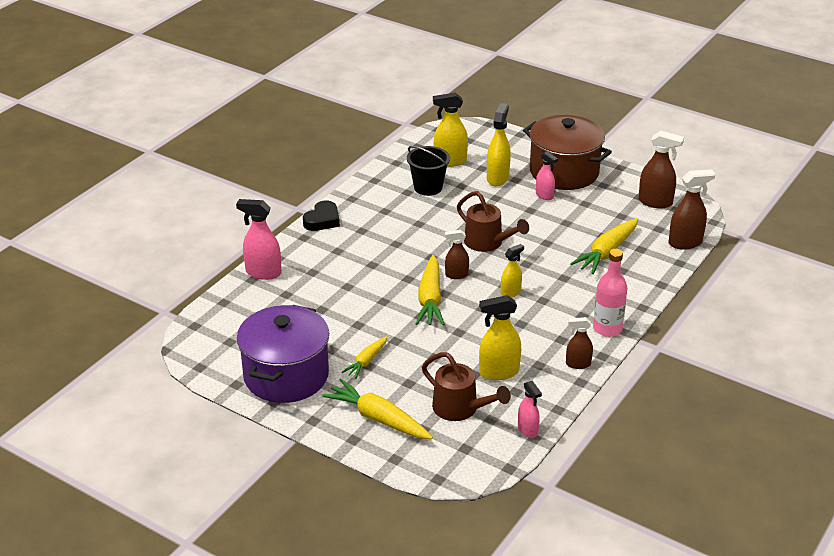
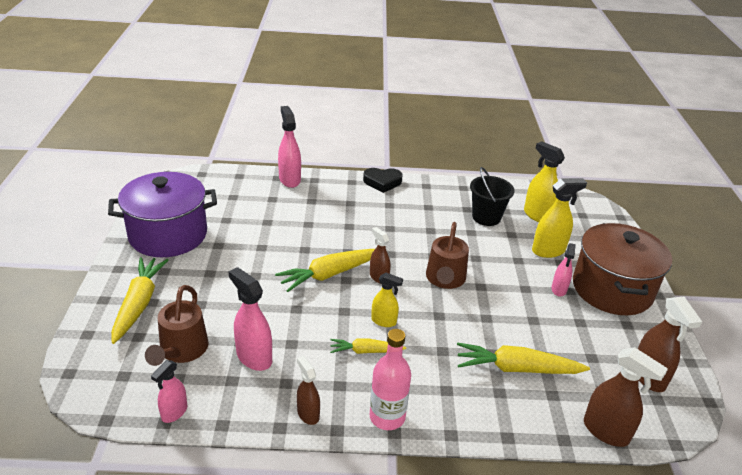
camera: 55 degrees right, 0 degrees up
yellow carrot [342,336,388,379] -> yellow carrot moved to [330,338,406,354]
yellow spray bottle [479,295,521,380] -> pink spray bottle [228,267,272,371]

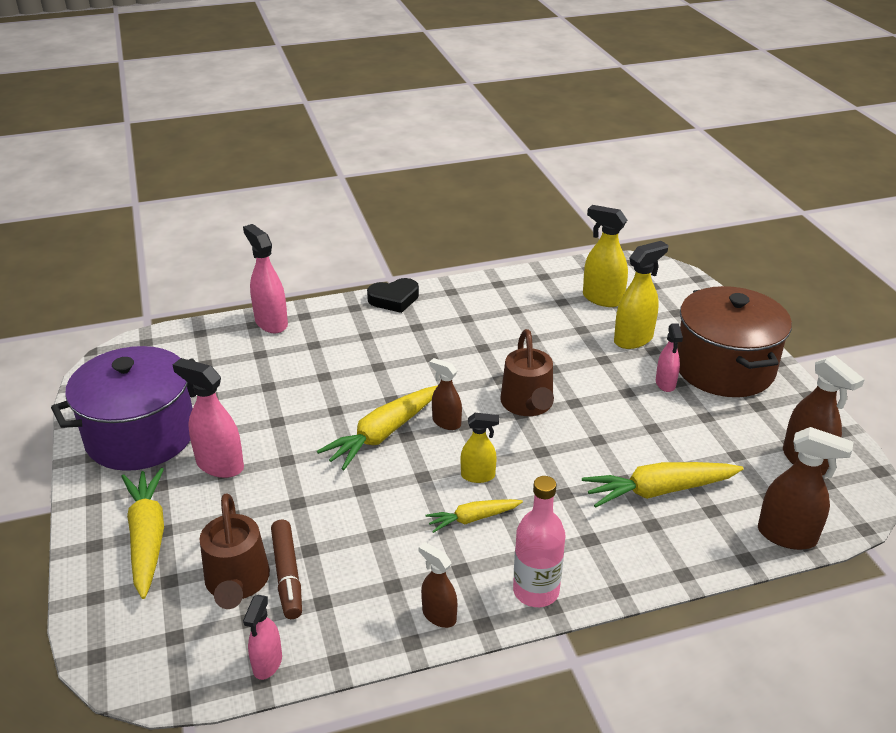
camera: 15 degrees left, 0 degrees up
pink spray bottle [228,267,272,371] -> pink spray bottle moved to [173,358,244,478]
black bucket [470,167,515,226] -> none
none -> brown marker [271,520,302,619]

